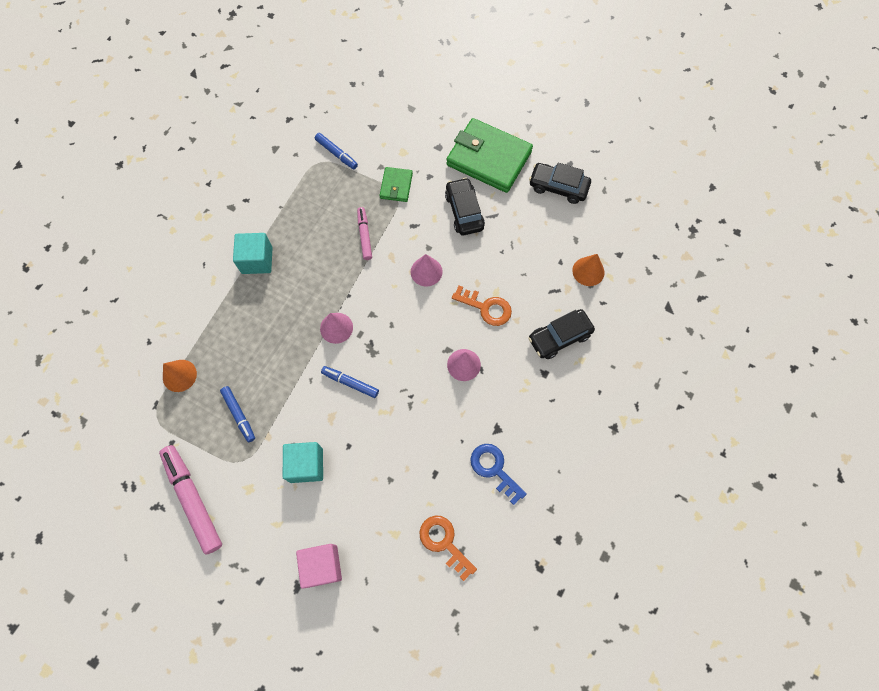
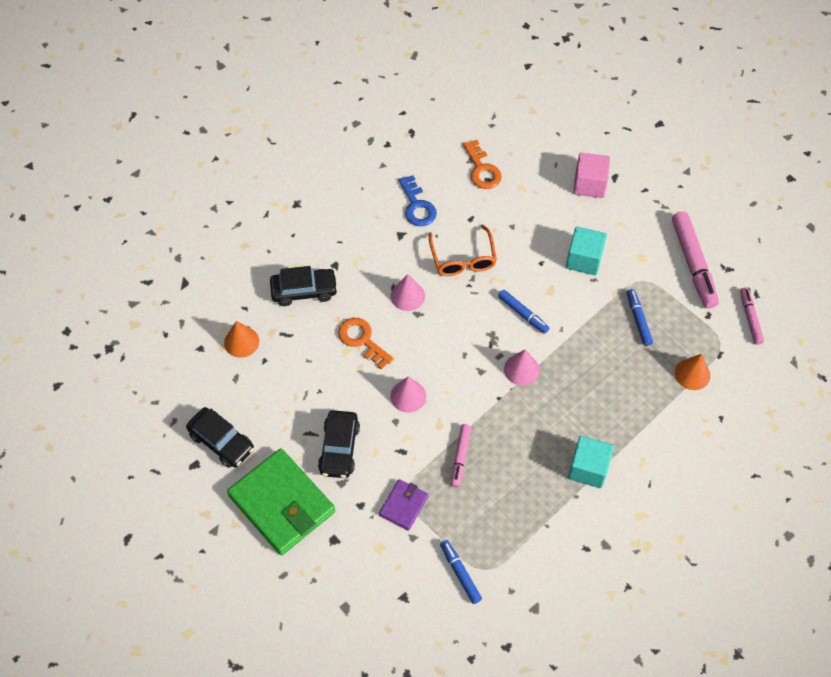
camera: 160 degrees left, 10 degrees down
green wallet [380,167,413,202] -> purple wallet [379,479,428,531]
none -> orange glasses [429,225,497,276]
none -> pink marker [740,287,764,345]

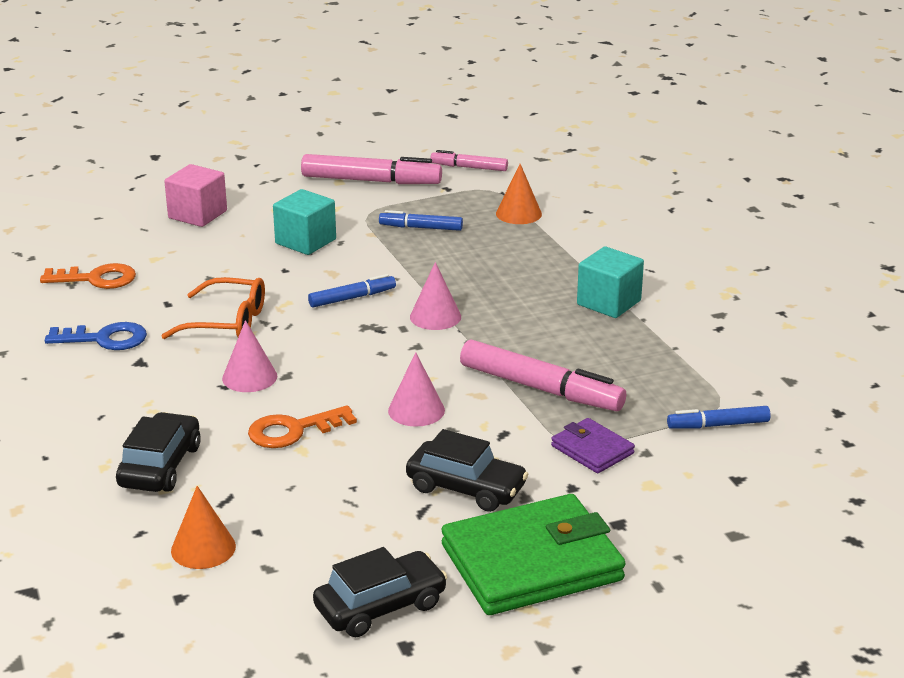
camera: 70 degrees left, 30 degrees down
pink marker [451,424,471,487] -> pink marker [460,339,626,411], size x1.77

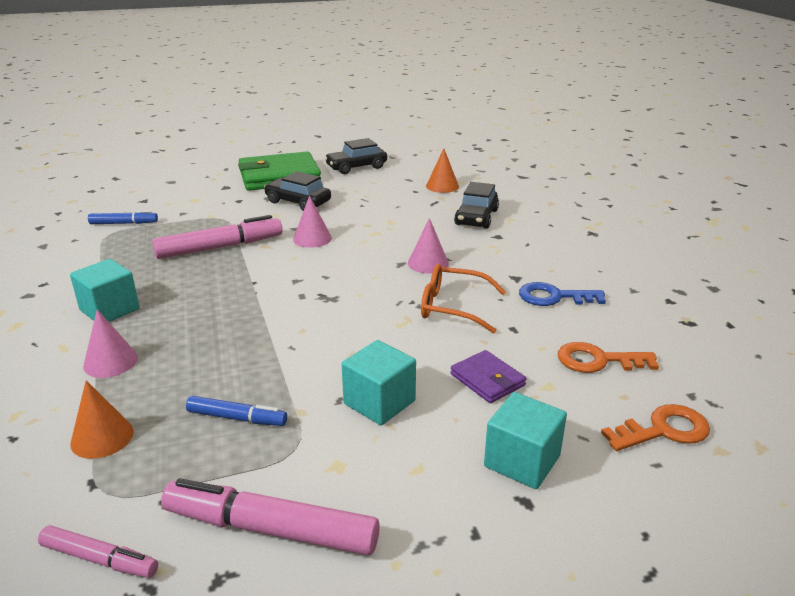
camera: 175 degrees left, 0 degrees up
pink cube [164,164,227,227] -> turquoise cube [484,392,567,489]
orange key [248,405,357,448] -> orange key moved to [601,404,710,451]
blue marker [308,274,396,307] -> none
pink cone [410,262,461,330] -> pink cone moved to [83,309,138,378]
pink marker [460,339,626,411] -> pink marker turned 120 degrees clockwise [152,215,283,259]
purple wallet [551,418,635,473] -> purple wallet moved to [450,350,526,403]

